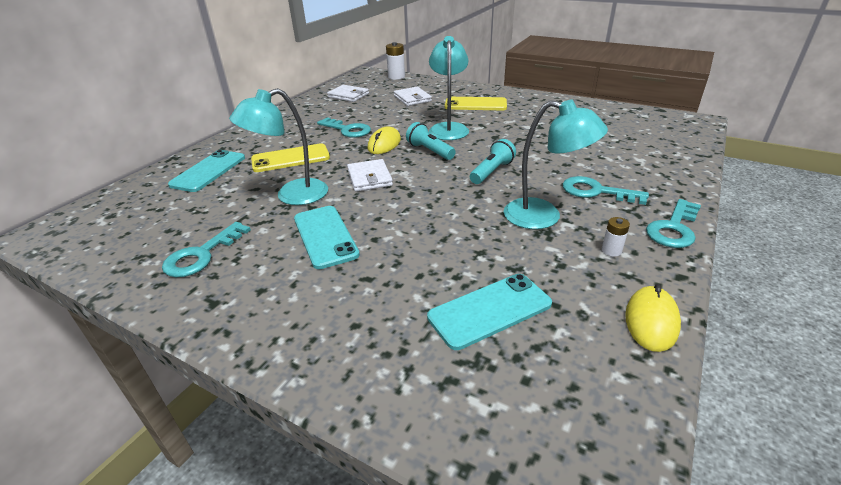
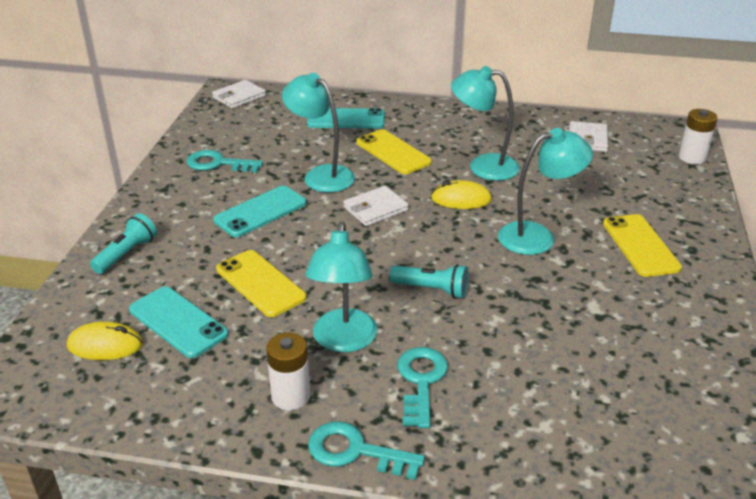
camera: 70 degrees right, 0 degrees up
turquoise key [317,117,371,138] -> turquoise lamp [451,66,520,181]
white wallet [394,87,432,106] -> white wallet moved to [212,80,266,109]
turquoise flashlight [406,122,456,160] -> turquoise flashlight moved to [90,213,157,274]
white battery [602,217,630,257] -> white battery [266,333,310,410], size x1.76
yellow mouse [625,284,681,352] -> yellow mouse moved to [67,322,143,360]
none -> yellow phone [216,250,307,317]

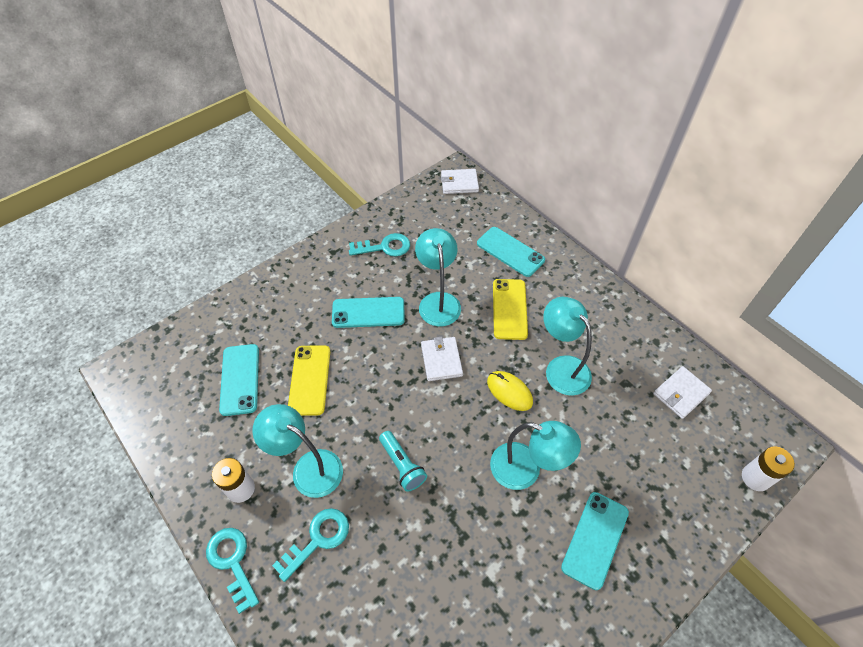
camera: 40 degrees right, 20 degrees up
yellow mouse [67,322,143,360] -> none
turquoise flashlight [90,213,157,274] -> none
turquoise key [187,150,263,173] -> turquoise key turned 120 degrees clockwise [349,233,410,257]
turquoise lamp [305,221,378,353] -> turquoise lamp turned 75 degrees clockwise [252,404,343,498]
white wallet [343,186,409,226] -> white wallet turned 75 degrees clockwise [421,337,463,381]
yellow phone [603,214,682,277] -> turquoise phone [561,492,629,590]

